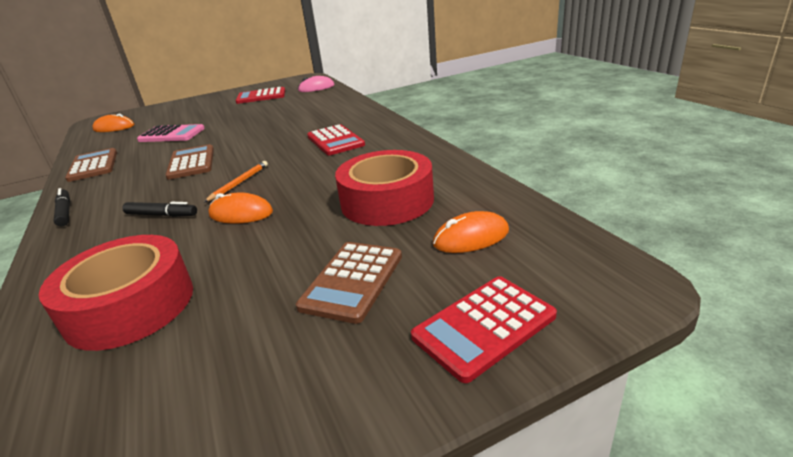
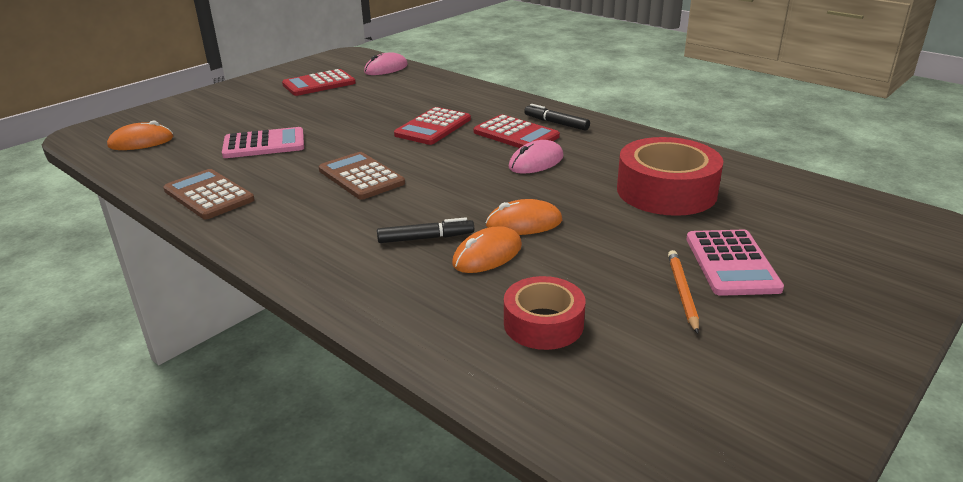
camera: 25 degrees left, 0 degrees up
red tape [39,235,193,351] -> red tape [504,276,585,350], size x0.61
black marker [54,188,70,226] -> black marker moved to [524,104,590,131]
orange pencil [204,161,268,202] -> orange pencil moved to [668,250,699,334]
brown calculator [296,242,402,324] -> pink calculator [687,230,784,296]
red calculator [411,276,557,383] -> red calculator moved to [394,107,471,145]
orange mouse [433,211,509,253] -> orange mouse moved to [452,226,522,273]
none -> pink mouse [509,140,564,174]

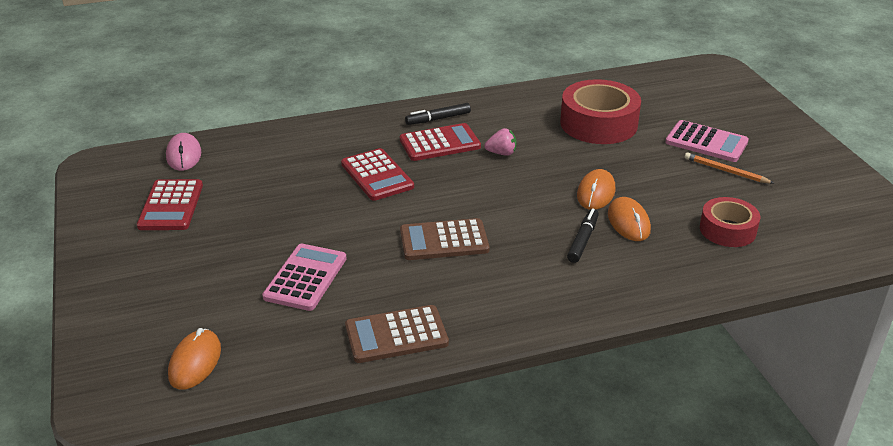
camera: 60 degrees left, 5 degrees up
pink mouse [509,140,564,174] -> pink strawberry [484,128,517,156]

